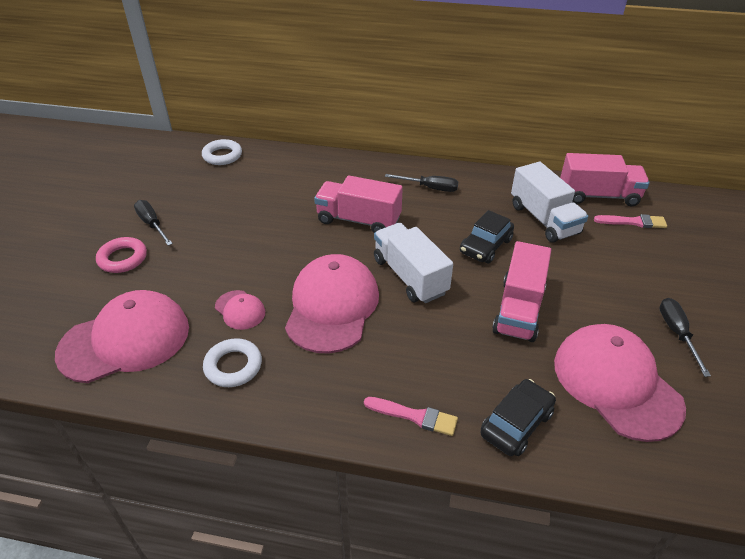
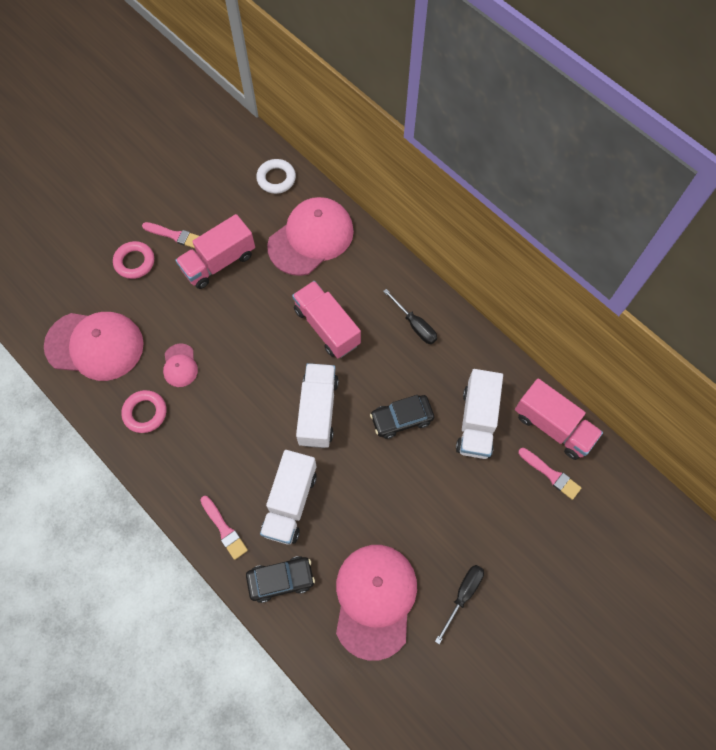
camera: 35 degrees right, 25 degrees up
black screwdriver [134,200,173,246] -> pink brush [142,222,199,248]
white ring [203,338,262,387] -> pink ring [121,390,166,433]
pink cap [285,254,379,353] -> pink cap moved to [267,197,354,276]
pink truck [492,241,551,342] -> pink truck moved to [175,214,255,289]
none -> white truck [260,450,317,545]

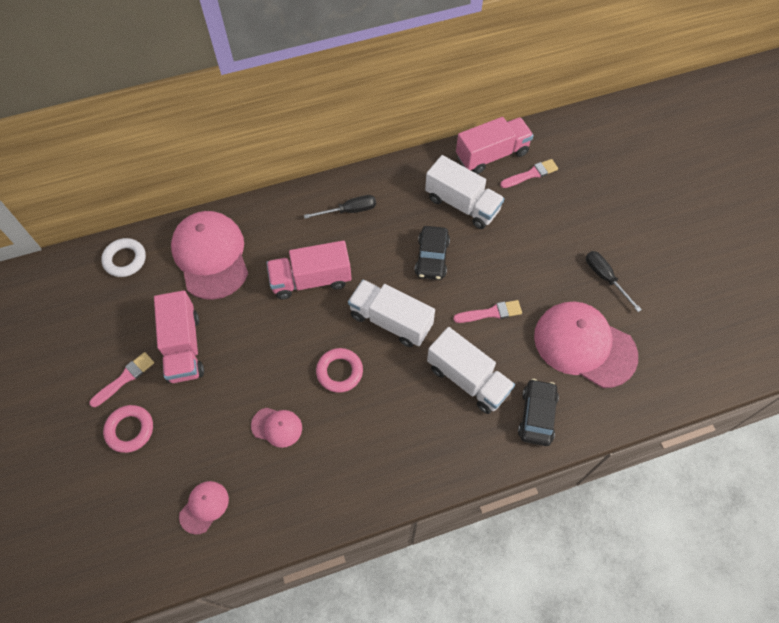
camera: 65 degrees left, 5 degrees down
pink cap [44,312,144,381] -> pink cap [179,481,229,535], size x0.47
pink ring [121,390,166,433] -> pink ring moved to [316,348,363,393]
pink brush [200,496,248,560] -> pink brush moved to [453,300,522,323]

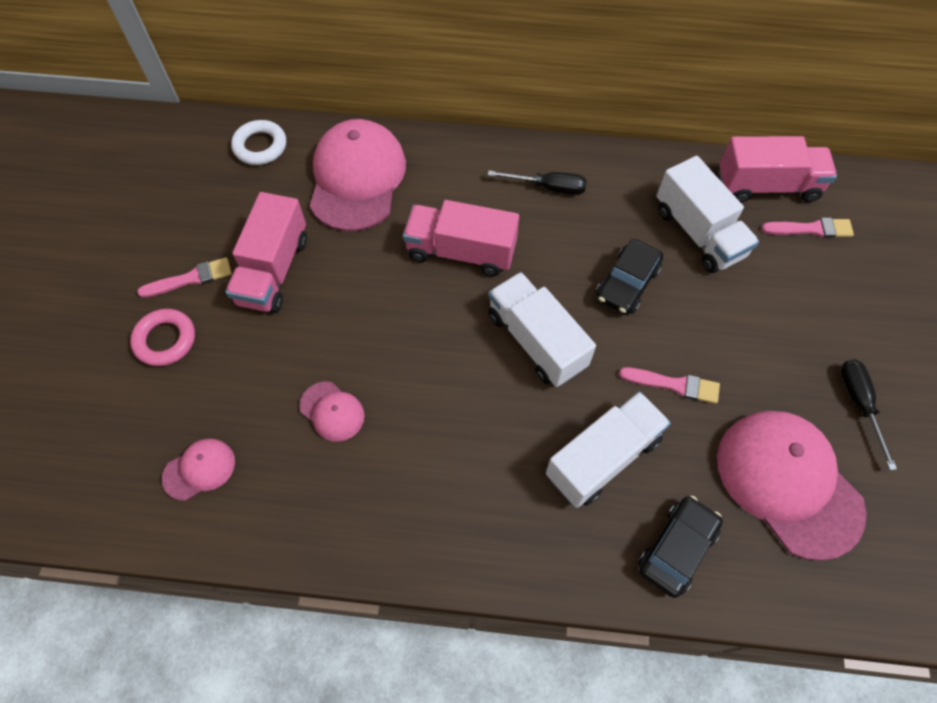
camera: 25 degrees right, 0 degrees up
pink ring [316,348,363,393] -> none
white truck [427,327,515,414] -> white truck turned 105 degrees counterclockwise [546,392,671,508]

